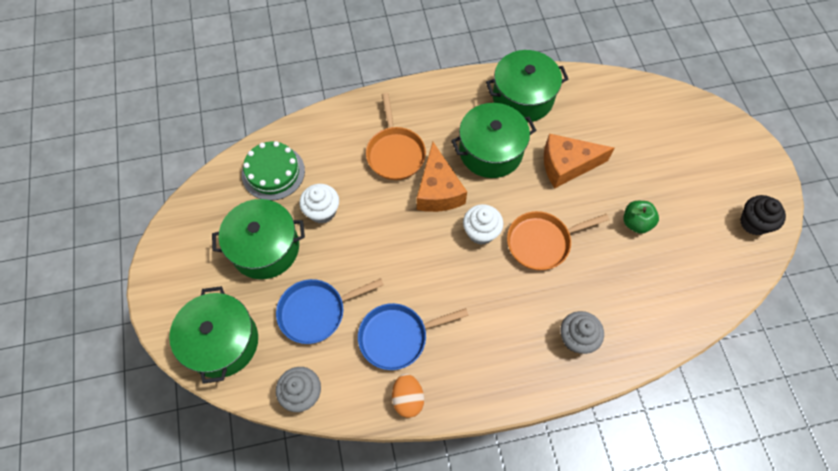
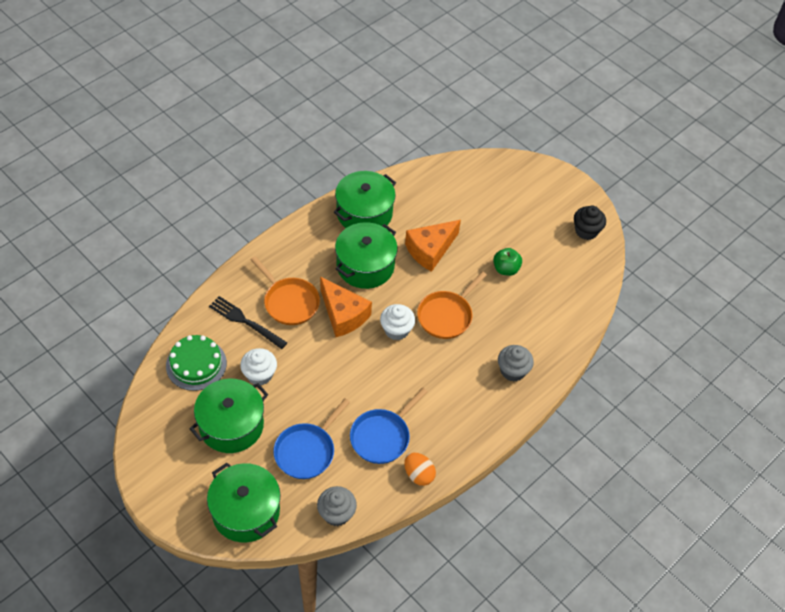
camera: 35 degrees left, 10 degrees down
none -> black fork [209,296,287,349]

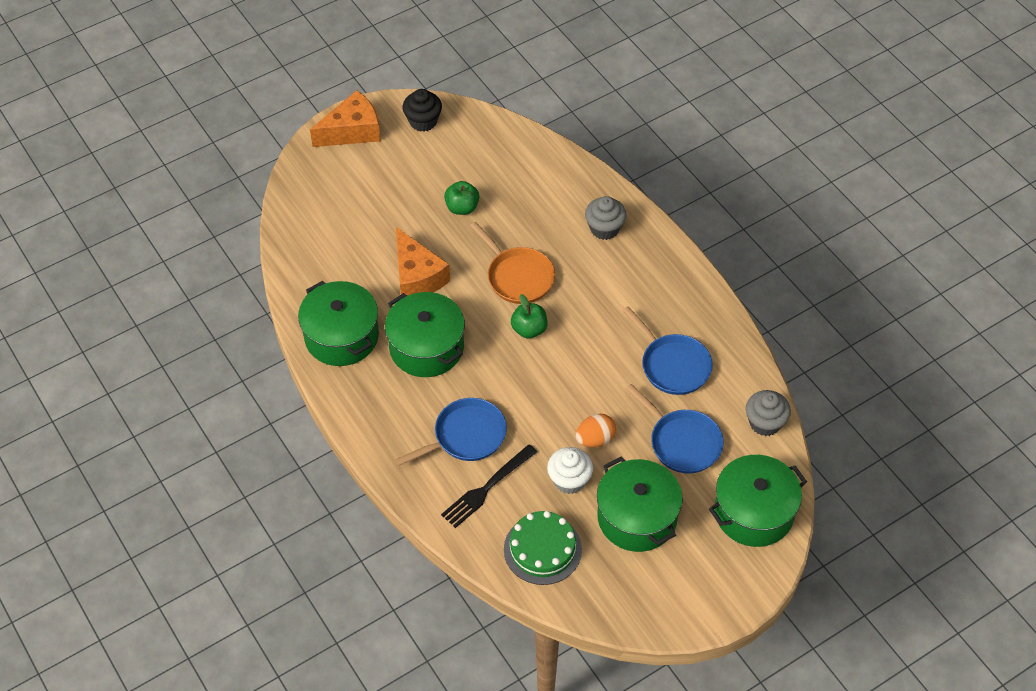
camera: 75 degrees left, 0 degrees up
orange pan [250,256,320,325] -> blue pan [395,398,507,466]
orange cheese [320,276,372,337] -> orange cheese moved to [310,90,381,147]
white cupcake [380,304,415,340] -> green apple [511,294,548,339]
orange egg [404,452,436,486] -> orange egg moved to [576,414,616,447]

